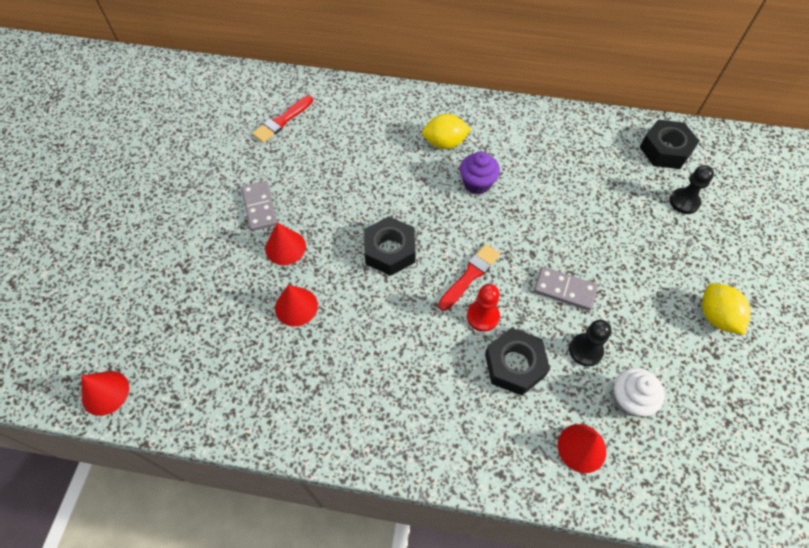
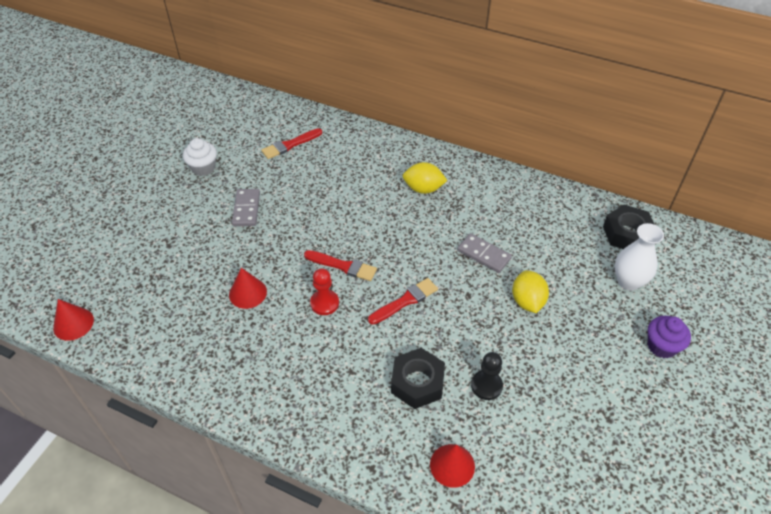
camera: 15 degrees right, 10 degrees down
red cone [265,223,306,265] -> none
black nut [364,216,416,276] -> red brush [304,250,377,281]
purple cupcake [460,152,500,194] -> purple cupcake moved to [648,316,691,358]
red pawn [467,284,500,332] -> red pawn moved to [310,268,339,315]
grey domino [534,267,598,311] -> grey domino moved to [457,233,512,273]
white cupcake [613,368,665,416] -> white cupcake moved to [183,138,217,176]
black pawn [669,165,714,214] -> white vase [615,223,664,291]
yellow lemon [702,283,751,335] -> yellow lemon moved to [512,270,549,313]

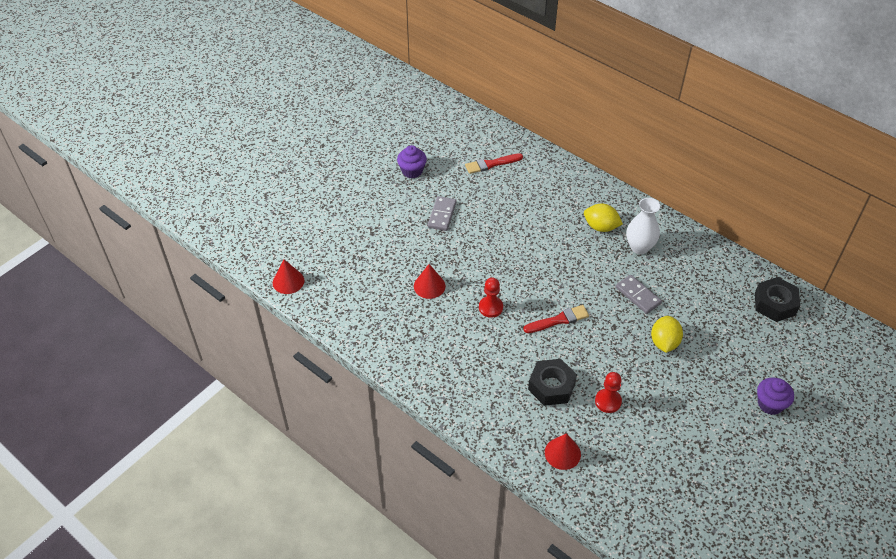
camera: 15 degrees right, 0 degrees up
white cupcake [183,138,217,176] -> purple cupcake [397,145,427,178]
red brush [304,250,377,281] -> none
black pawn [471,352,503,400] -> red pawn [595,372,622,413]
white vase [615,223,664,291] -> white vase moved to [626,198,660,254]

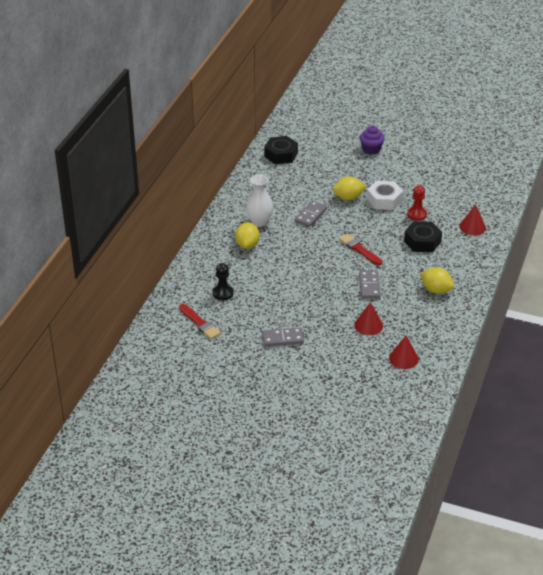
camera: 110 degrees left, 10 degrees down
red cone [273,260,304,294] -> red cone moved to [389,336,419,369]
purple cupcake [397,145,427,178] -> none
red pawn [479,277,503,318] -> grey domino [359,271,381,299]
none -> black pawn [213,263,234,300]
none -> white nut [367,180,403,210]
none -> yellow lemon [420,267,454,294]

